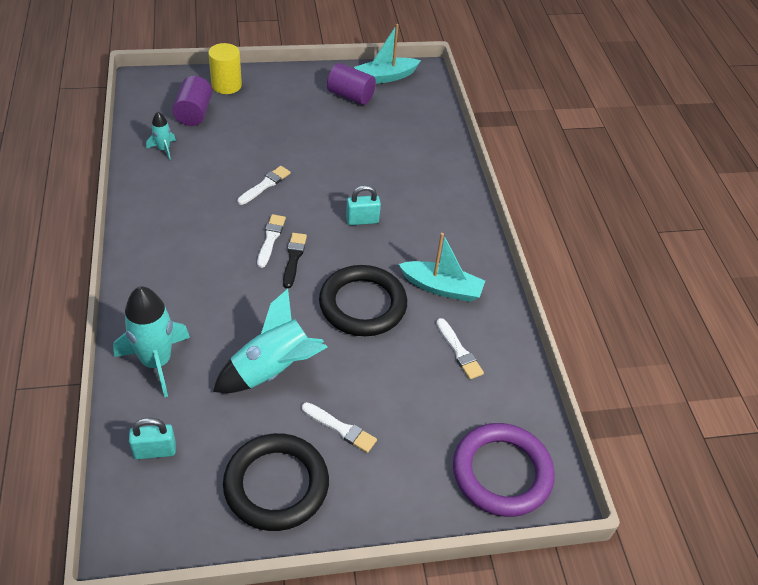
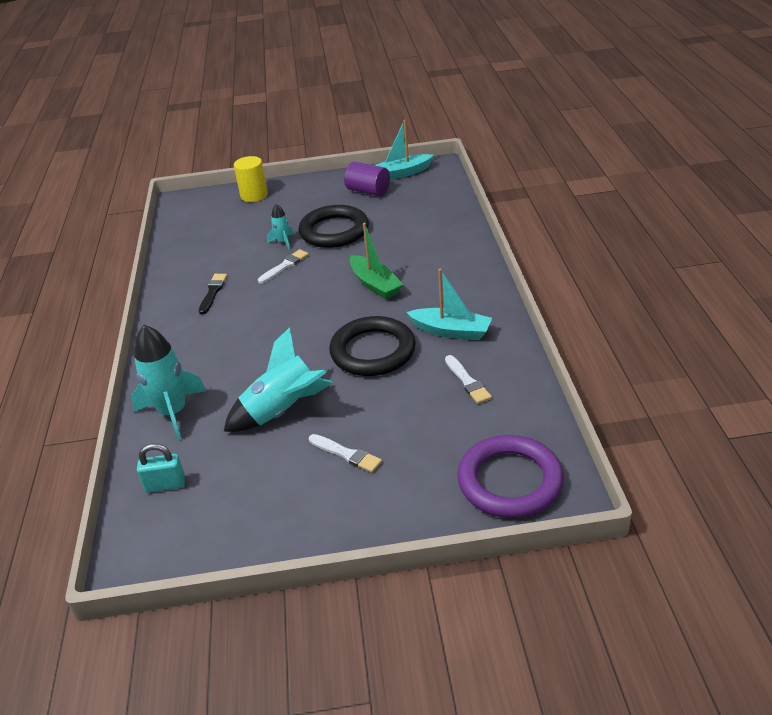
camera: 10 degrees right, 10 degrees down
turquoise rocket [146,112,176,160] -> turquoise rocket moved to [267,204,294,250]
purple cylinder [172,76,212,126] -> none
black ring [223,433,329,531] -> black ring moved to [299,205,369,248]
white brush [257,214,286,268] -> none
black brush [283,233,307,288] -> black brush moved to [199,274,227,314]
turquoise padlock [346,185,381,225] -> green boat [350,223,404,299]

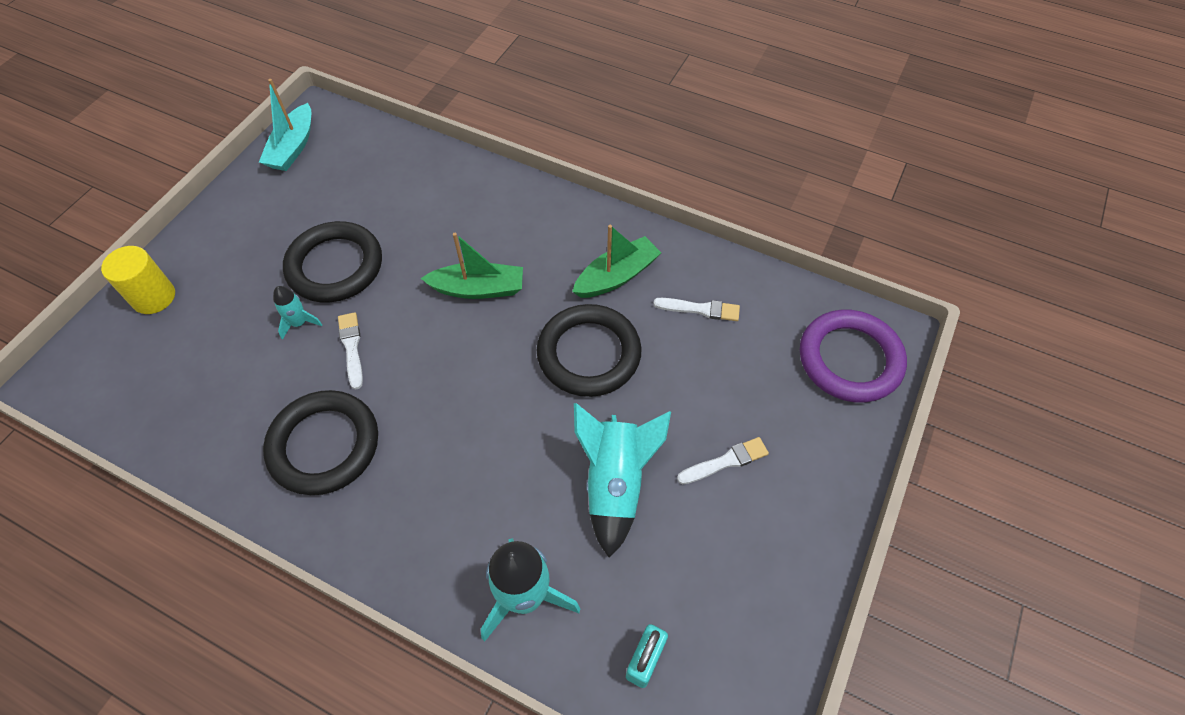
camera: 60 degrees left, 20 degrees up
black brush [199,274,227,314] -> black ring [263,390,378,495]
purple cylinder [344,162,390,196] -> none
turquoise boat [406,269,492,340] -> green boat [572,225,661,298]

